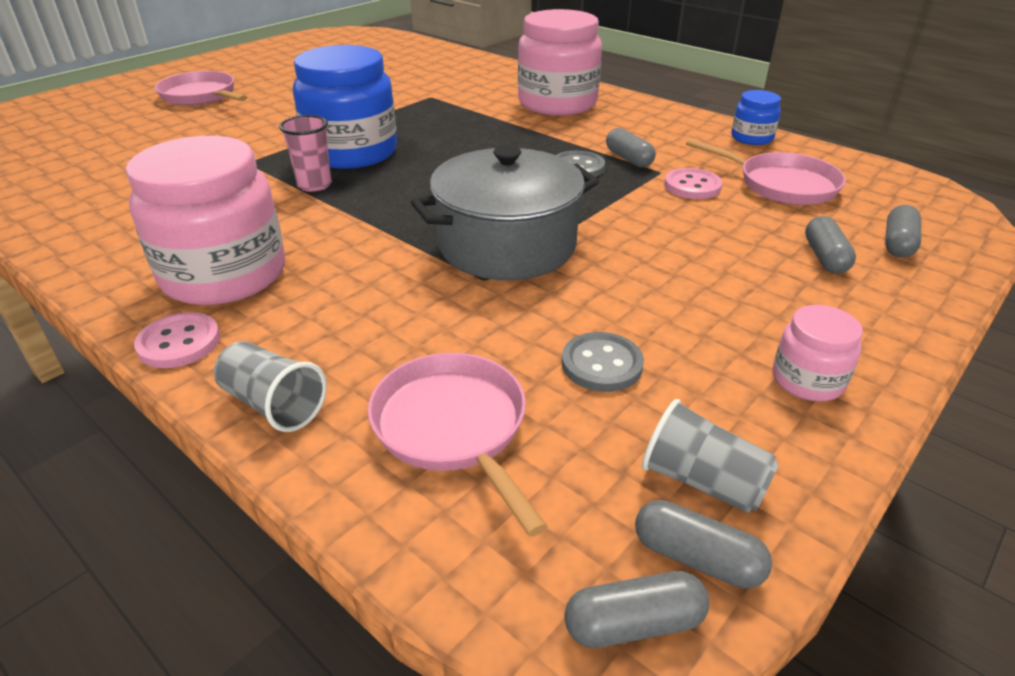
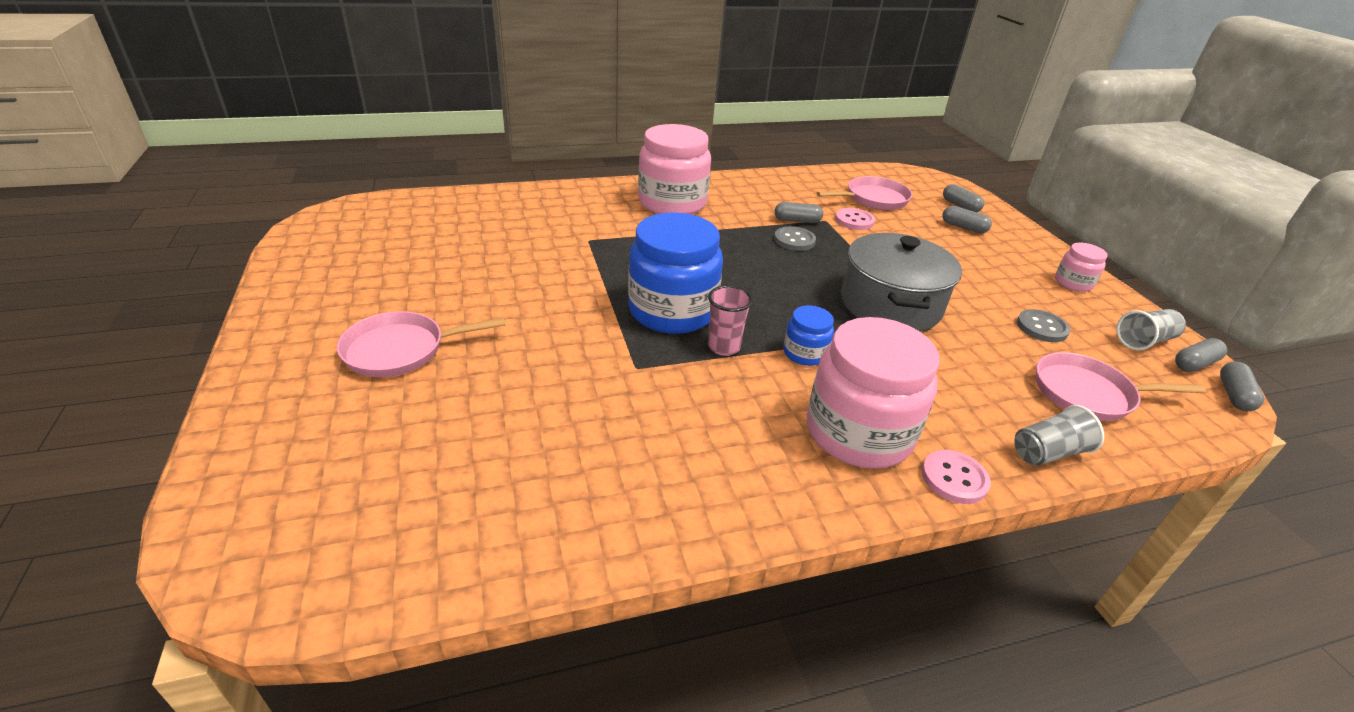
camera: 60 degrees left, 0 degrees up
blue jar [731,90,781,145] -> blue jar moved to [783,305,834,366]

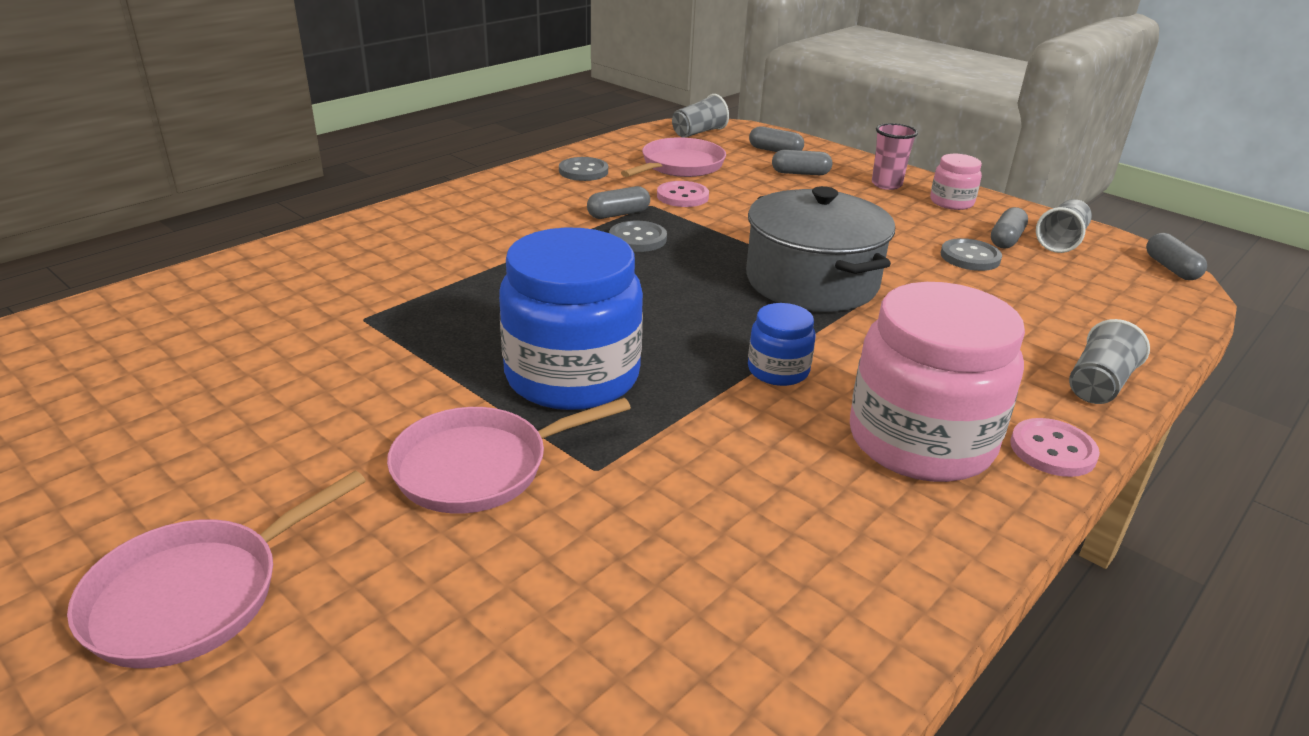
camera: 30 degrees left, 5 degrees down
pink jar [638,124,711,215] -> none
pink cup [708,286,753,356] -> pink cup moved to [872,123,918,190]
pink pan [1036,352,1206,421] -> pink pan moved to [387,398,631,514]
grey capsule [1175,338,1227,372] -> grey capsule moved to [991,207,1028,249]
none -> grey button [559,157,608,181]
none -> grey cup [672,94,729,138]

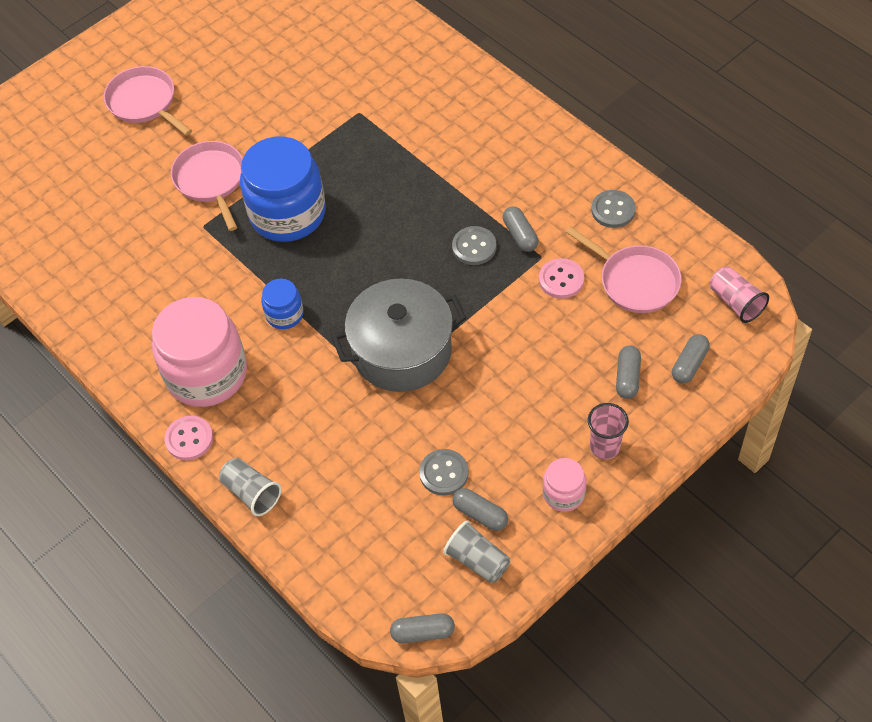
camera: 100 degrees right, 25 degrees up
grey cup [672,94,729,138] -> pink cup [710,266,769,323]

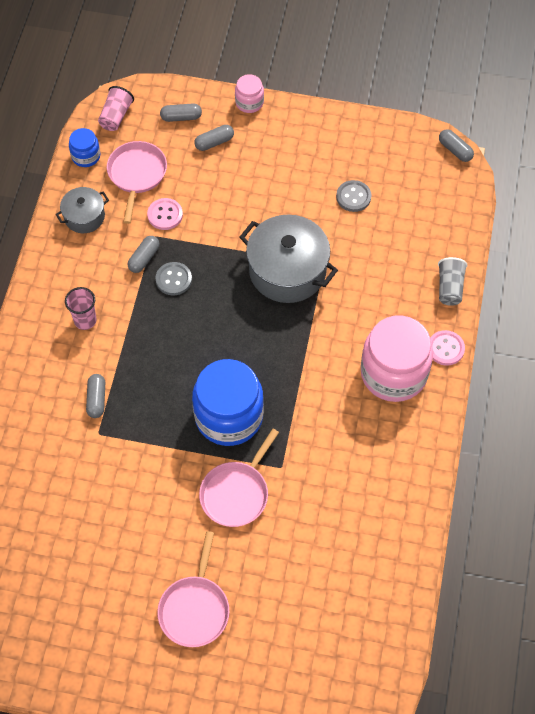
camera: 130 degrees left, 5 degrees up
blue jar [261,279,304,329] -> blue jar moved to [69,128,100,167]
grey cup [443,521,510,583] -> none
grey capsule [452,488,508,531] -> grey capsule moved to [86,374,105,418]
pink jar [543,458,586,512] -> pink jar moved to [235,74,264,113]
pink cup [588,403,629,460] -> pink cup moved to [65,287,97,330]
grey button [591,190,636,228] -> grey pot [55,187,109,233]

